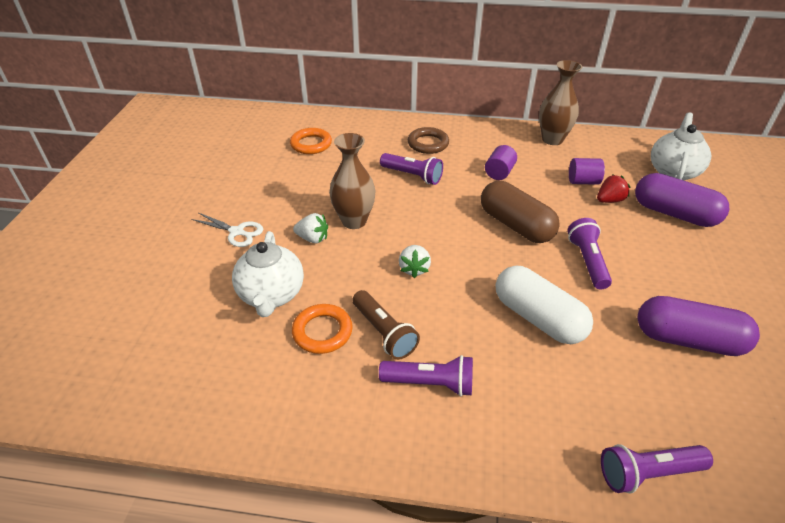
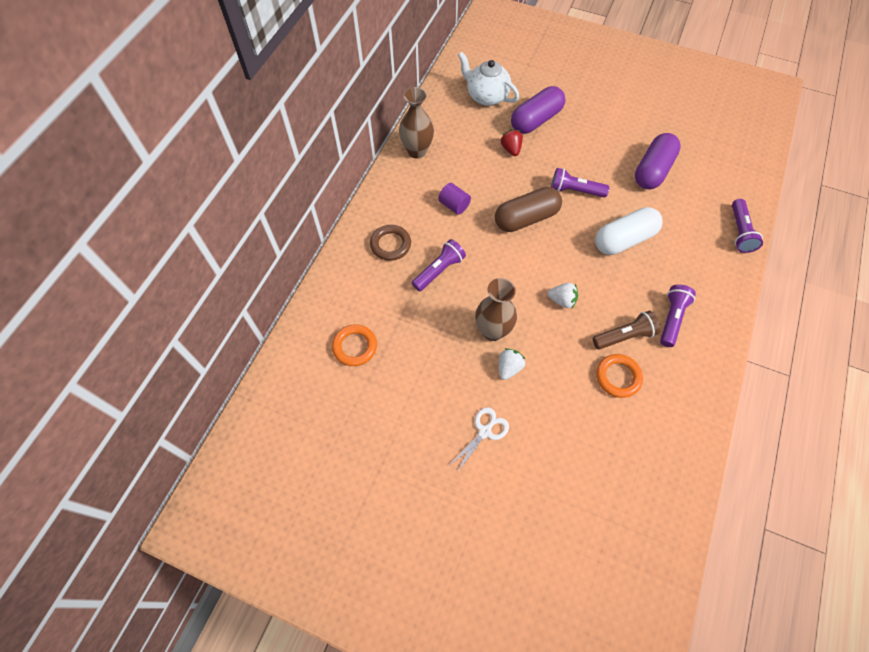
camera: 75 degrees left, 20 degrees up
white teapot [232,231,304,317] -> none
purple cylinder [569,158,605,185] -> none

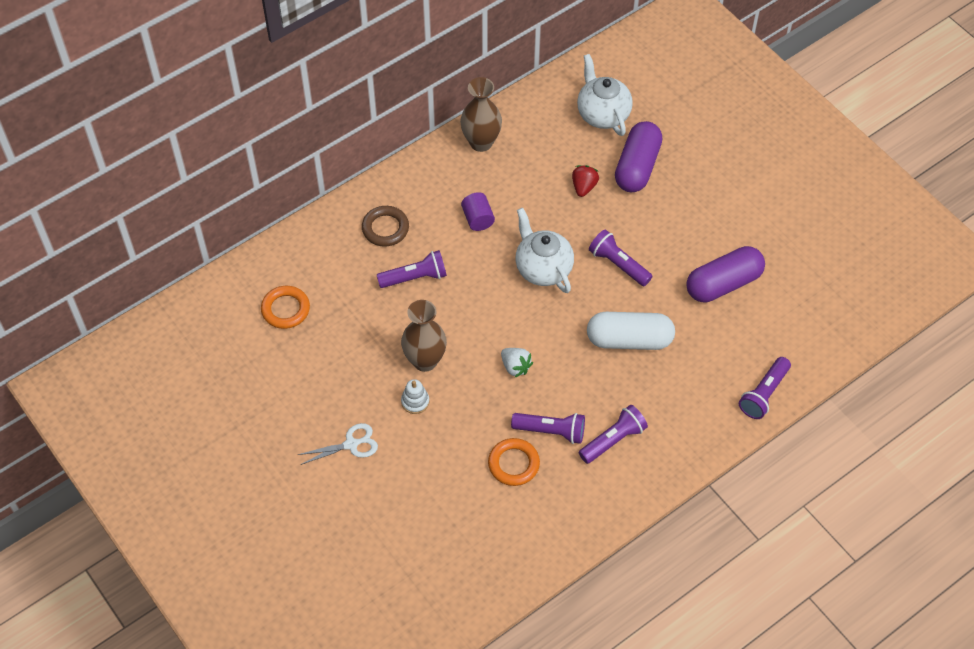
camera: 30 degrees right, 5 degrees down
brown capsule [495,187,562,232] -> white teapot [516,208,574,293]
white strawberry [499,348,526,380] -> white stacking toy [401,379,429,414]
purple capsule [511,86,565,134] -> purple capsule turned 60 degrees counterclockwise [615,121,662,192]
brown flashlight [593,311,660,350] -> purple flashlight [511,413,585,444]

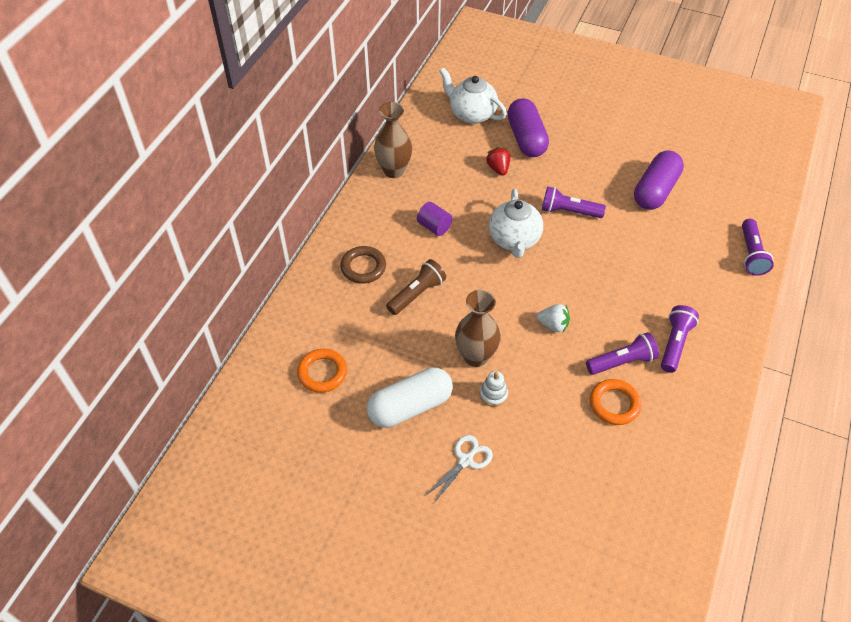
camera: 30 degrees left, 5 degrees down
purple flashlight [377,250,447,288] -> brown flashlight [386,259,446,315]
white teapot [516,208,574,293] -> white teapot turned 120 degrees counterclockwise [489,189,543,258]
white capsule [587,312,675,350] -> white capsule moved to [367,367,453,428]

